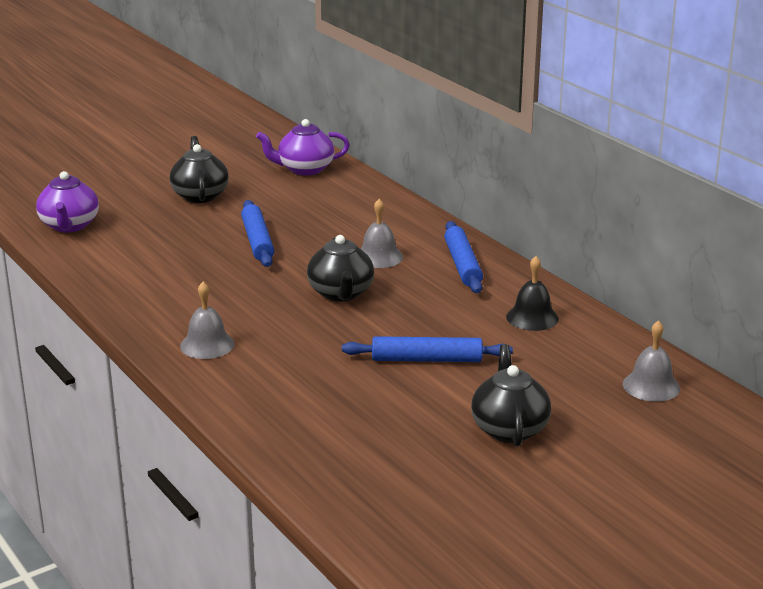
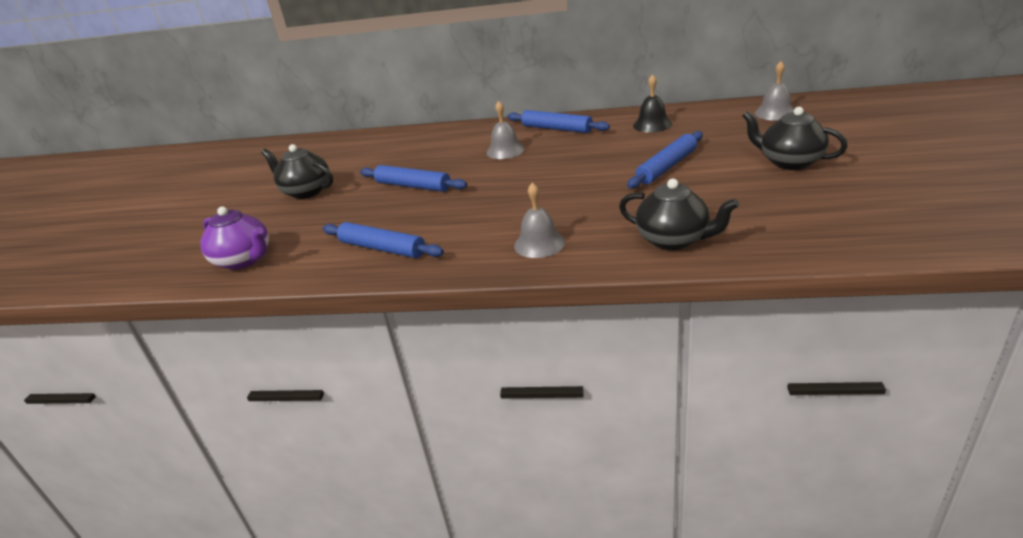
camera: 45 degrees left, 5 degrees up
purple teapot [256,119,350,176] -> none
black teapot [307,235,374,302] -> black teapot moved to [619,179,739,250]
none -> blue rolling pin [323,222,444,258]

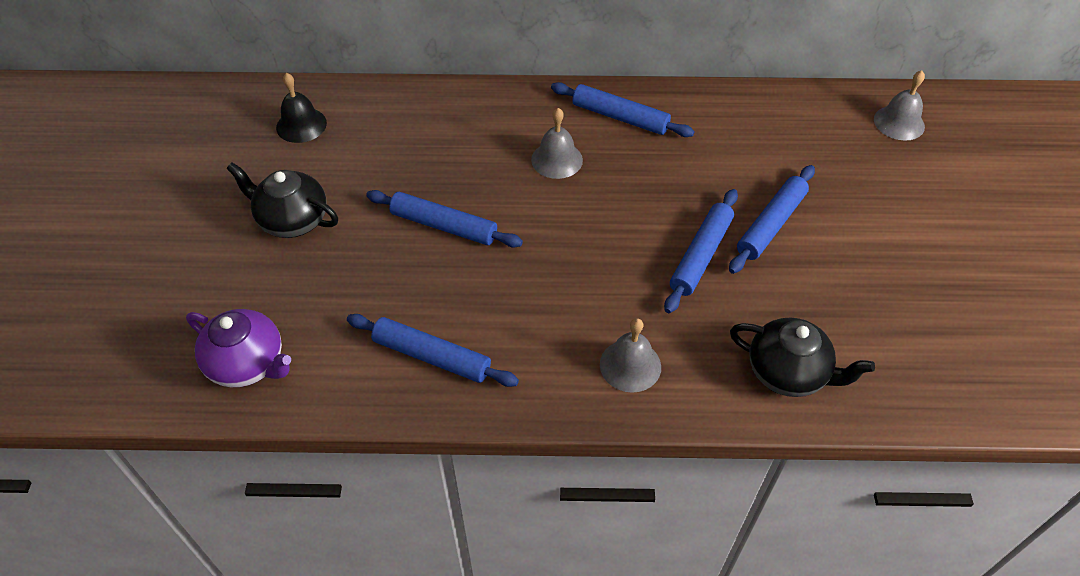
camera: 10 degrees left, 20 degrees up
black bell [633,74,672,132] -> black bell moved to [276,73,327,143]
black teapot [742,107,848,170] -> none
none -> blue rolling pin [664,189,738,313]

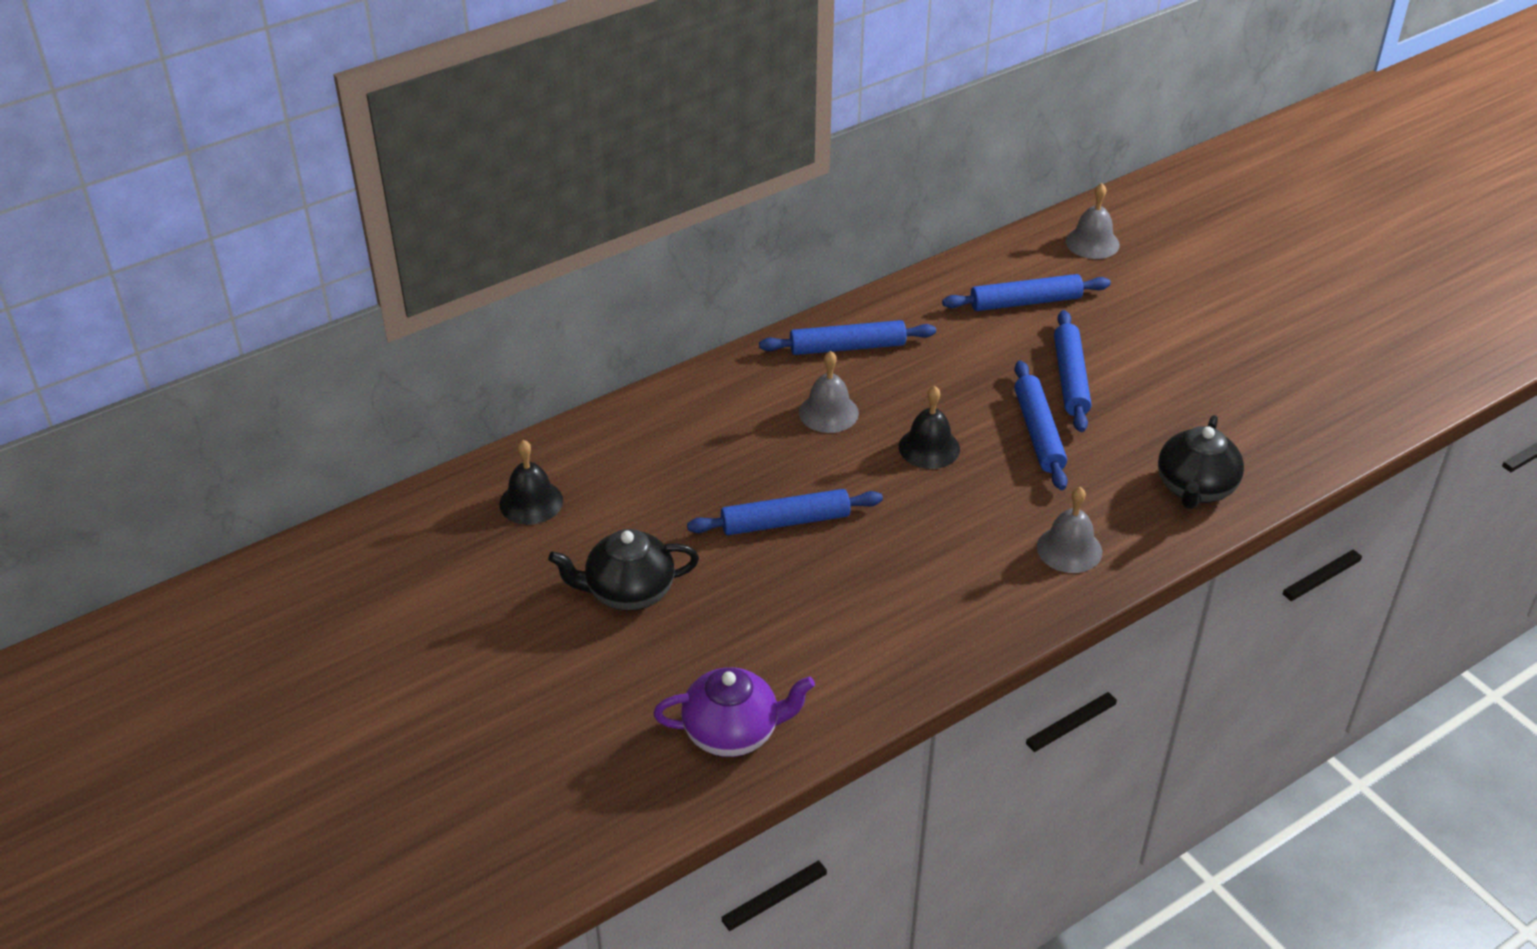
camera: 35 degrees left, 10 degrees down
blue rolling pin [347,314,519,387] -> blue rolling pin moved to [942,274,1111,311]
black teapot [730,318,875,397] -> black teapot turned 120 degrees clockwise [1158,415,1244,509]
none -> black bell [899,386,960,469]

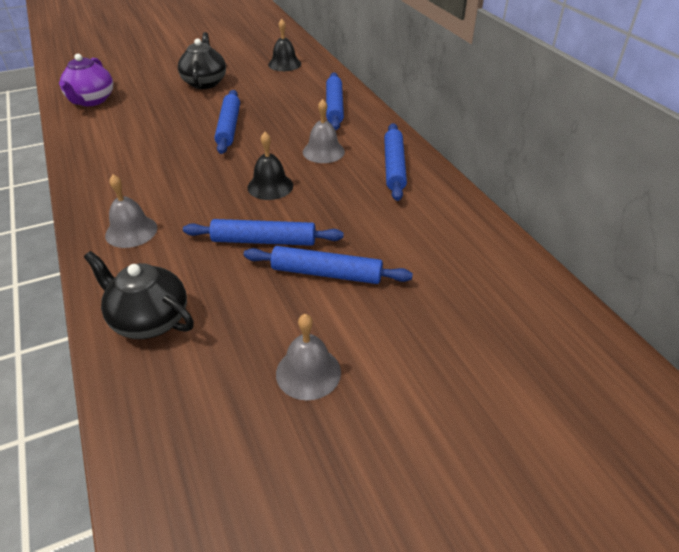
camera: 100 degrees right, 0 degrees up
blue rolling pin [942,274,1111,311] -> blue rolling pin moved to [326,73,344,130]
grey bell [1066,183,1120,259] -> grey bell moved to [276,314,341,400]

